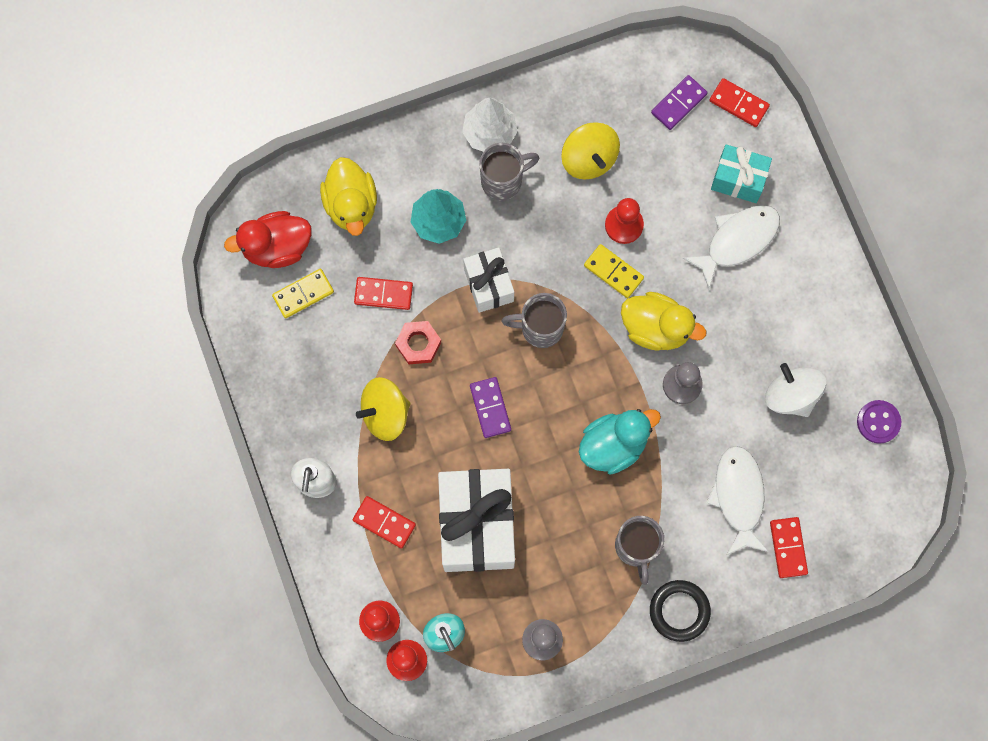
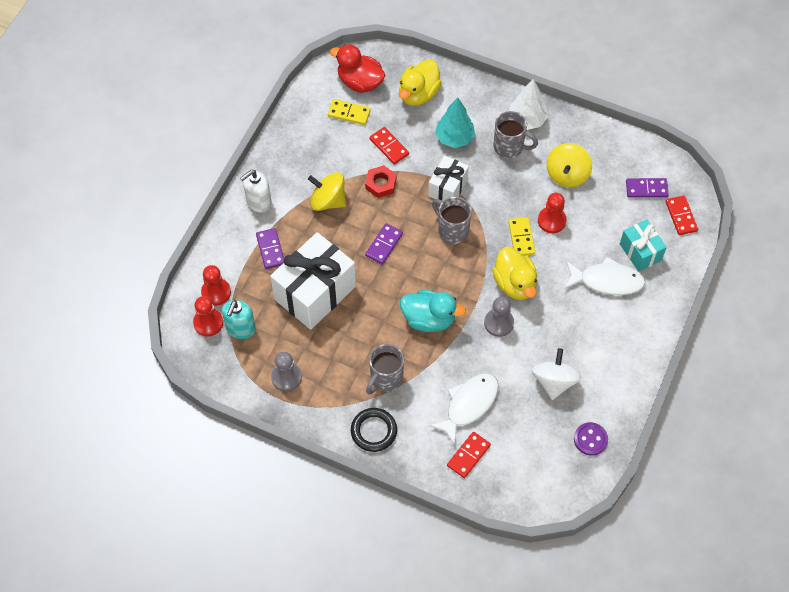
camera: 45 degrees right, 15 degrees down
red domino [353,496,416,549] -> purple domino [256,228,284,269]

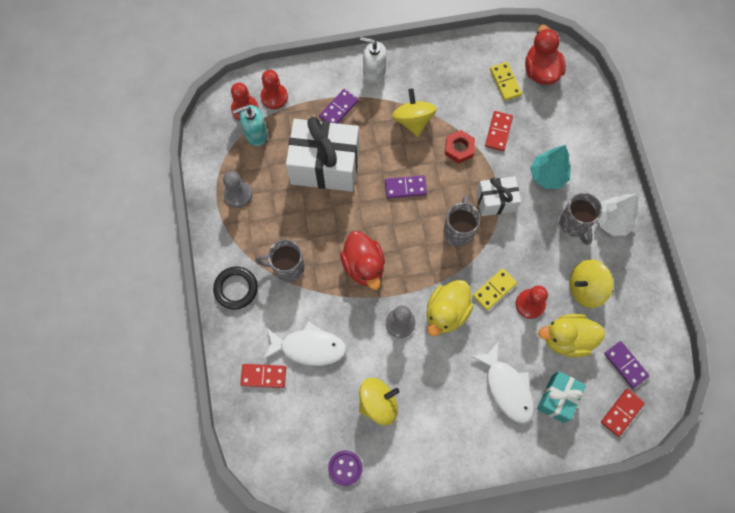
camera: 55 degrees right, 10 degrees up
yellow duck [399,59,442,106] -> yellow duck moved to [538,314,605,357]
turquoise duck [400,290,466,332] -> red duck [340,231,385,290]
white spinning top [532,348,581,400] -> yellow spinning top [359,378,400,425]

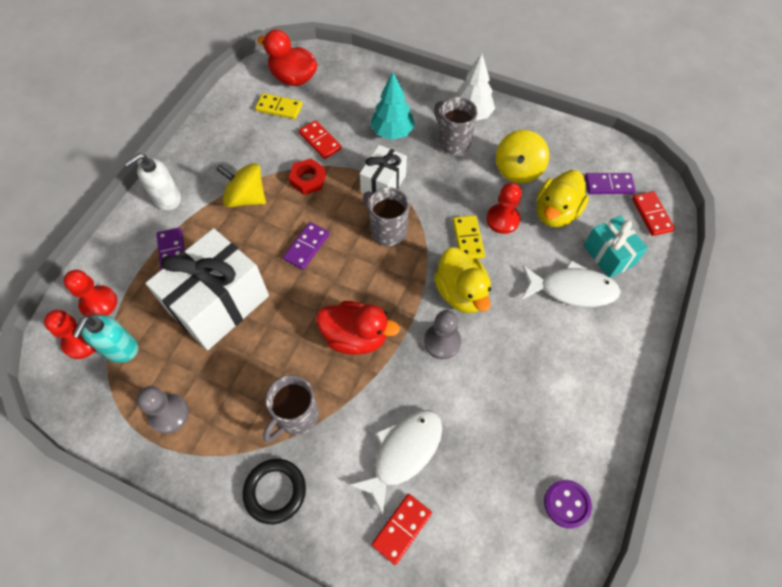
camera: 55 degrees left, 10 degrees down
yellow spinning top [359,378,400,425] -> none
grey mug [559,193,602,245] -> grey mug turned 150 degrees counterclockwise [434,97,478,154]

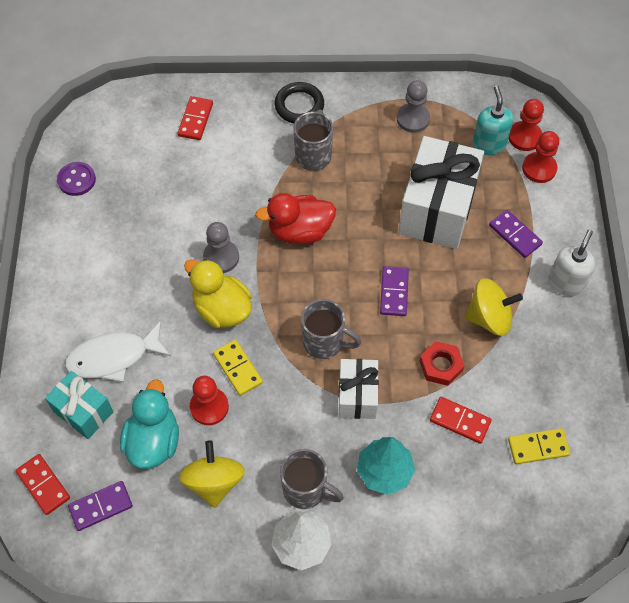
camera: 155 degrees right, 0 degrees up
red duck [257,29,318,86] -> none
white fish [350,410,443,515] -> none
yellow duck [537,170,589,227] -> turquoise duck [120,380,179,469]

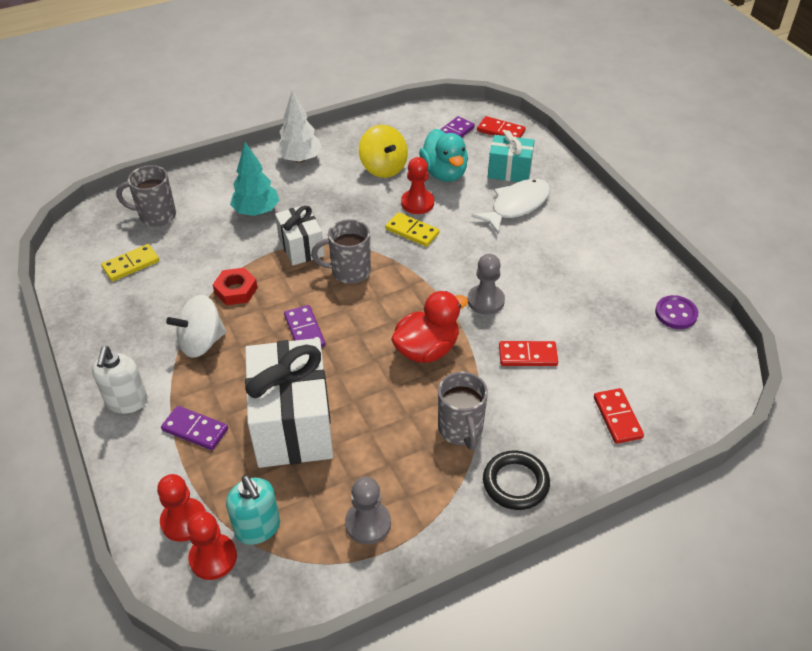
camera: 155 degrees right, 15 degrees down
yellow duck [184,259,252,328] -> none
grey mug [280,449,344,509] -> grey mug moved to [116,165,176,226]
red domino [430,397,492,444] -> red domino moved to [499,341,558,366]
yellow spinning top [465,278,523,336] -> white spinning top [166,295,226,358]

